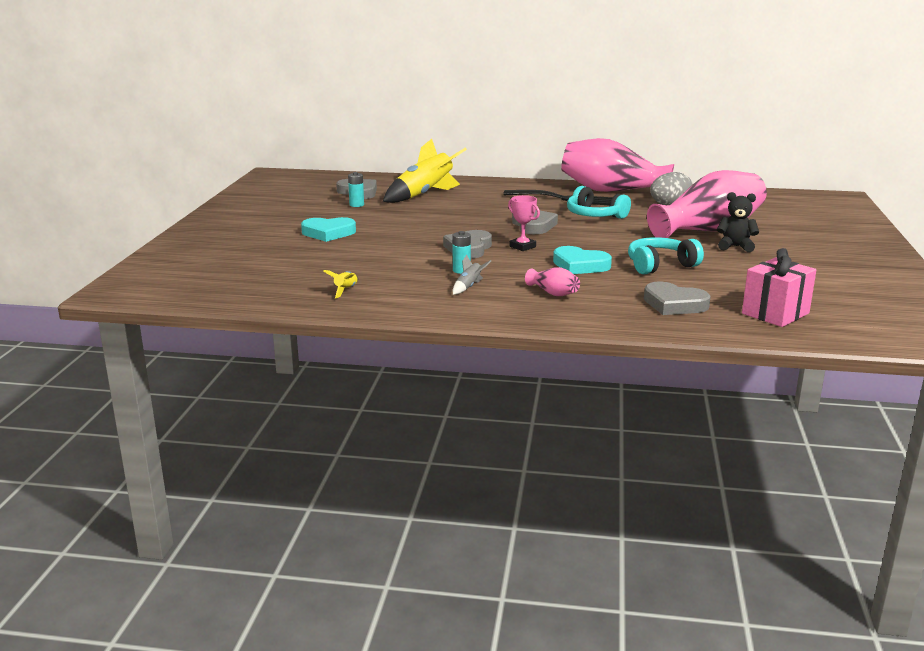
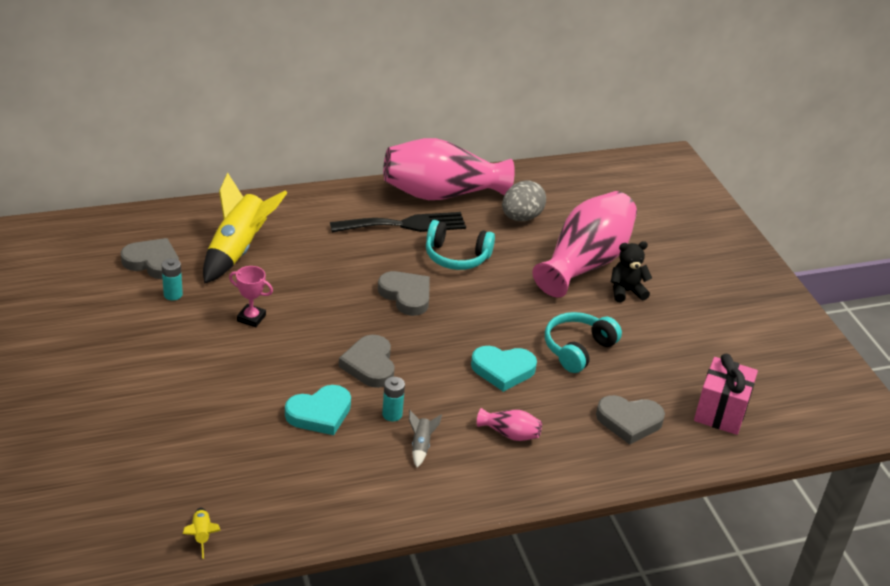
camera: 30 degrees left, 15 degrees up
turquoise heart [301,217,356,242] -> turquoise heart moved to [285,385,351,435]
yellow rocket [323,270,358,298] -> yellow rocket moved to [183,508,221,559]
pink trophy [508,195,540,251] -> pink trophy moved to [229,266,273,327]

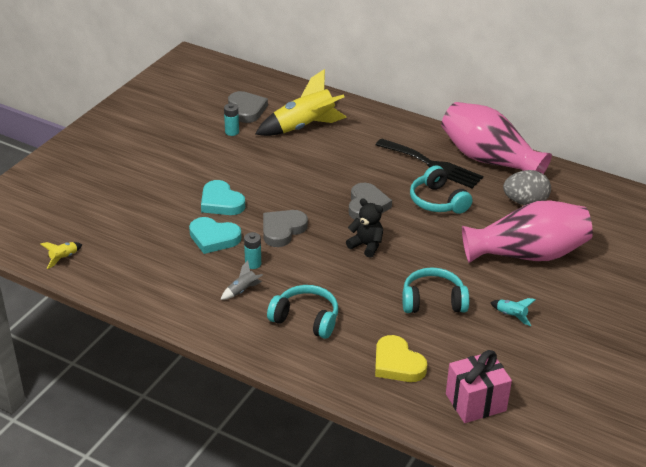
camera: 50 degrees right, 0 degrees up
pink trophy [229,266,273,327] -> none
turquoise heart [471,346,537,392] -> turquoise heart moved to [201,180,245,215]
pink vase [477,408,542,441] -> turquoise headphones [267,285,338,339]
grey heart [596,395,665,445] -> yellow heart [375,335,427,382]
black teddy bear [611,241,652,302] -> black teddy bear moved to [346,198,383,258]
none -> turquoise rocket [490,298,536,326]

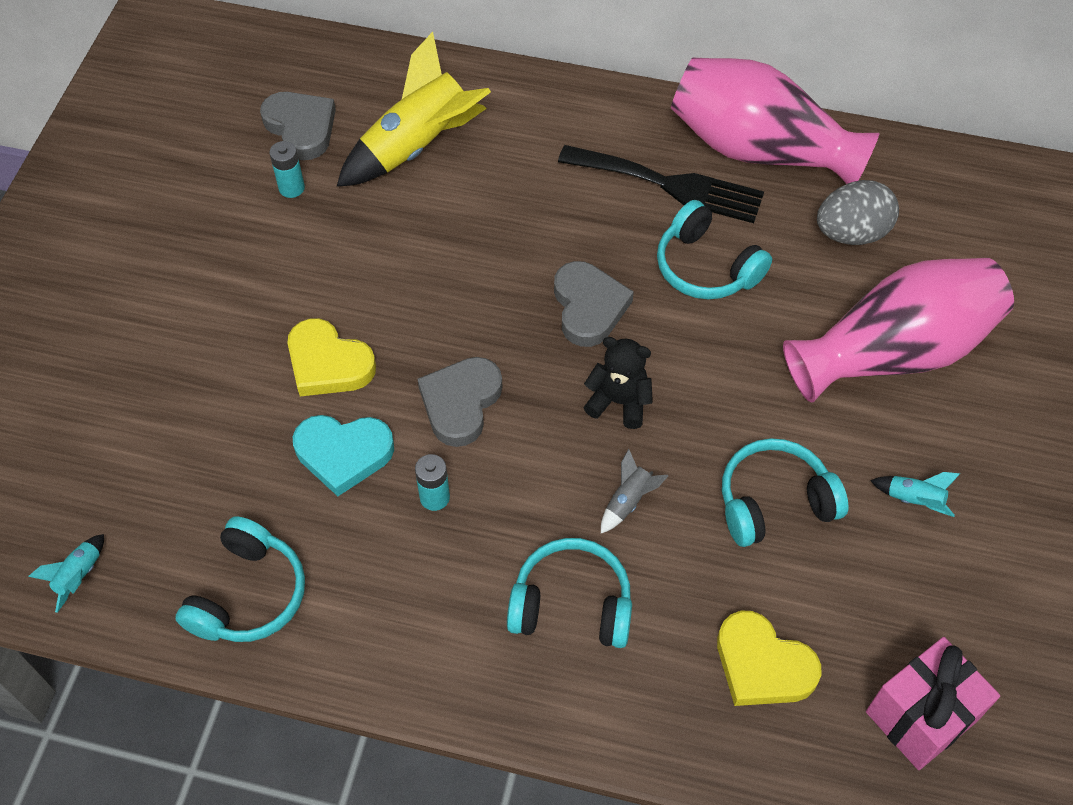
camera: 15 degrees left, 20 degrees up
yellow rocket [40,242,82,269] -> turquoise rocket [28,534,104,613]
turquoise heart [201,180,245,215] -> yellow heart [287,318,376,396]
grey rocket [220,261,263,300] -> grey rocket moved to [601,449,668,533]
none -> turquoise headphones [175,516,305,642]

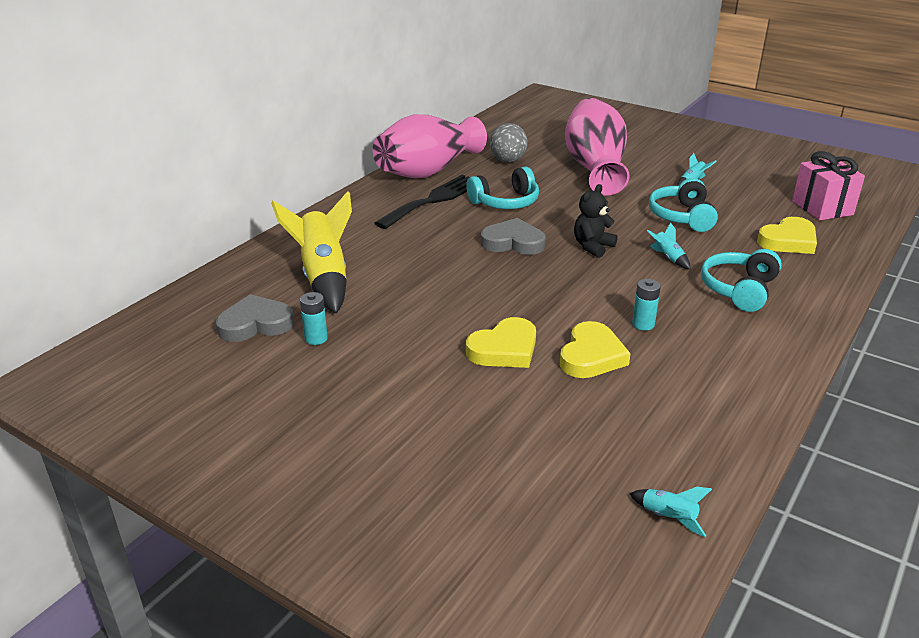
camera: 70 degrees left, 25 degrees down
turquoise headphones [175,516,305,642] -> none
turquoise heart [293,415,394,496] -> yellow heart [560,321,631,378]
grey heart [418,357,503,447] -> none
grey rocket [601,449,668,533] -> turquoise rocket [647,222,691,270]

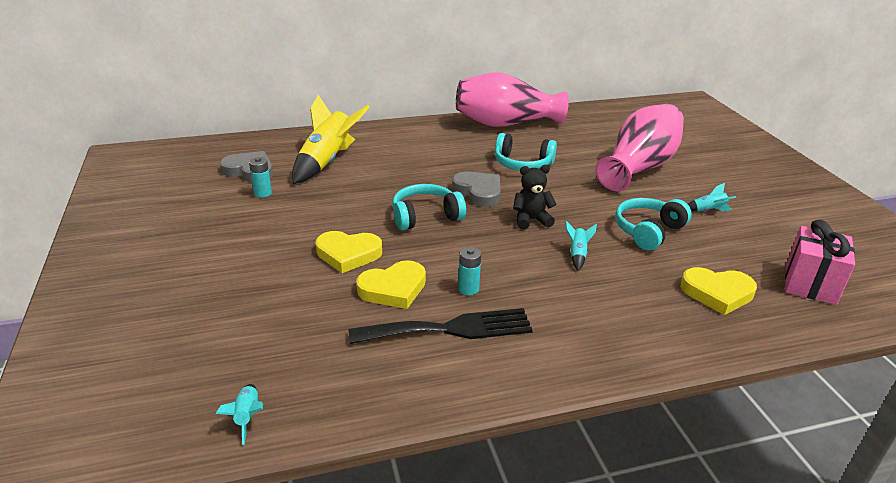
camera: 40 degrees right, 0 degrees up
black fork [374,175,470,229] -> black fork moved to [348,308,533,344]
grey egg [490,123,528,163] -> none
turquoise headphones [701,249,782,312] -> turquoise headphones moved to [392,184,466,230]

